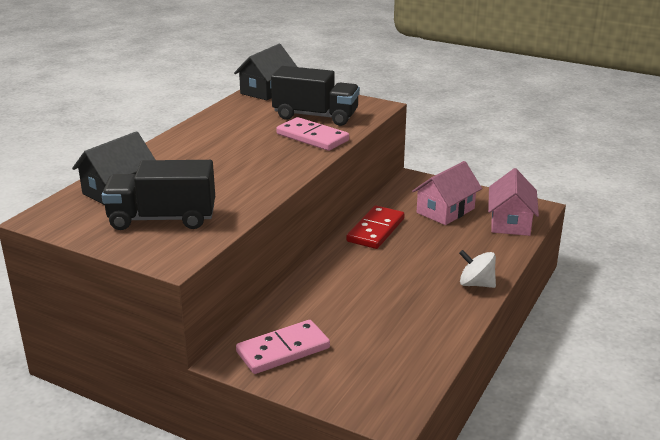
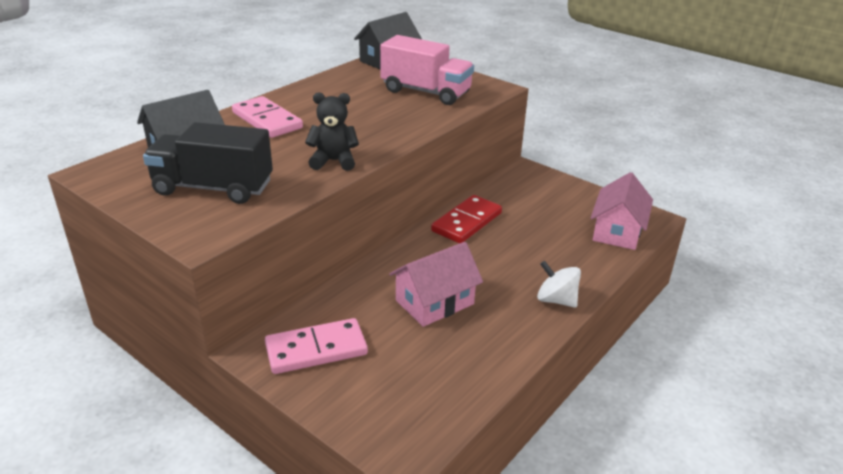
camera: 10 degrees right, 5 degrees up
black truck [271,66,360,126] -> pink truck [380,35,474,105]
pink domino [276,117,349,151] -> pink domino moved to [232,96,303,138]
pink house [412,161,482,225] -> pink house moved to [389,242,483,327]
none -> black teddy bear [305,92,359,171]

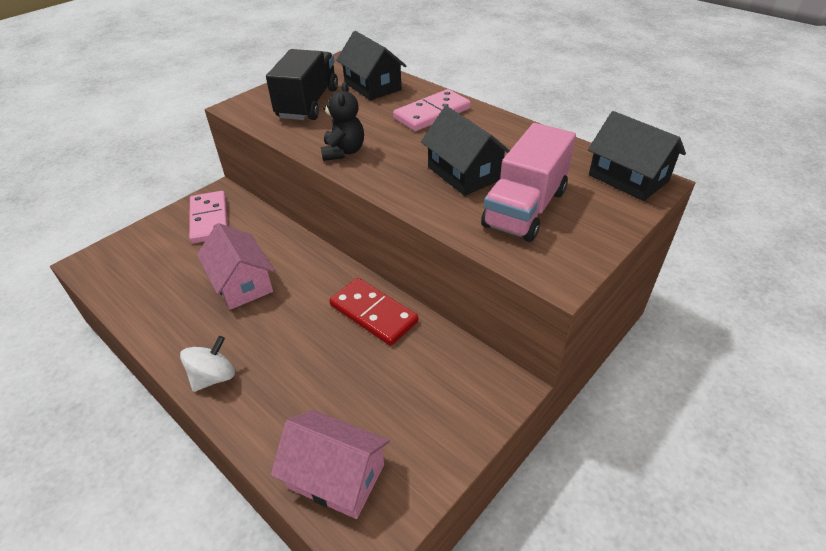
camera: 95 degrees right, 10 degrees up
none -> black house [421,106,510,196]

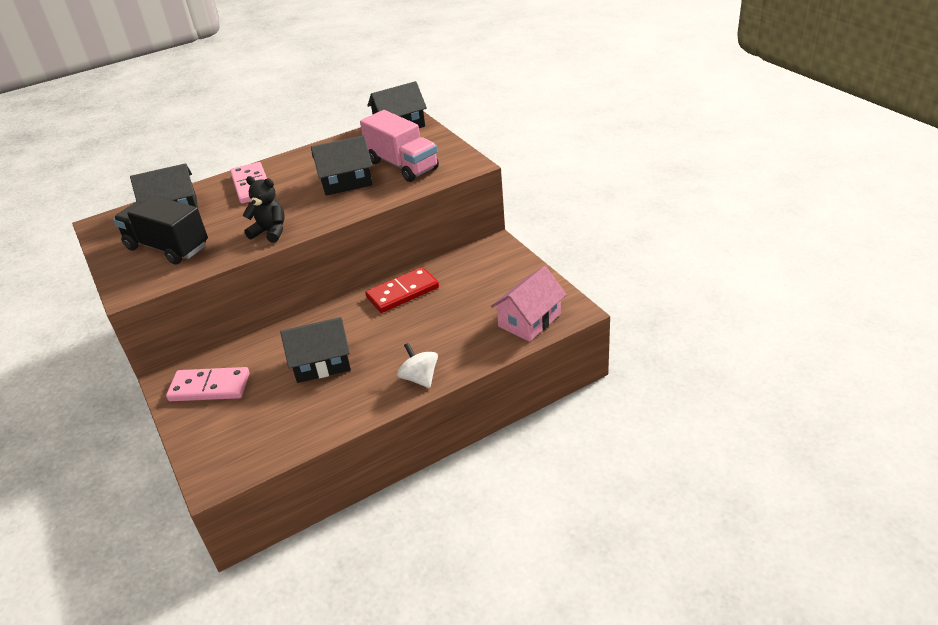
camera: 70 degrees left, 5 degrees down
pink house [197,223,275,310] -> black house [280,317,351,383]

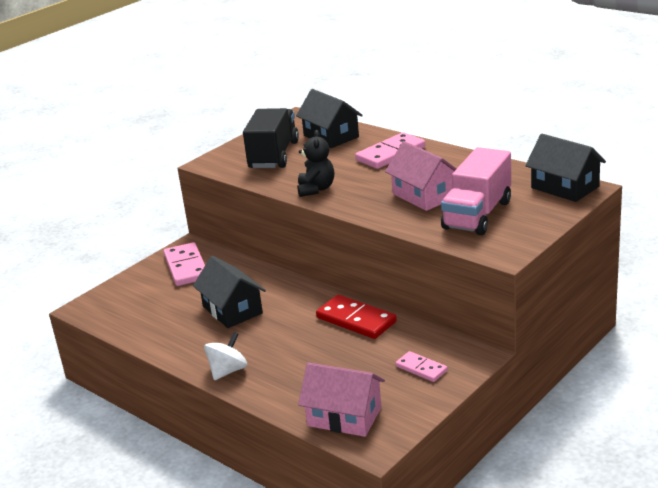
camera: 70 degrees right, 10 degrees down
black house [311,135,372,196] -> pink house [385,141,457,211]
none -> pink domino [396,351,448,382]

